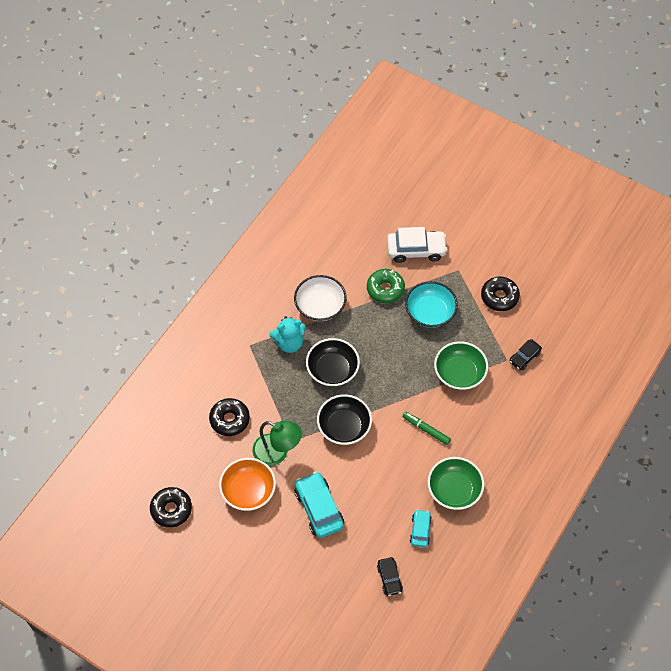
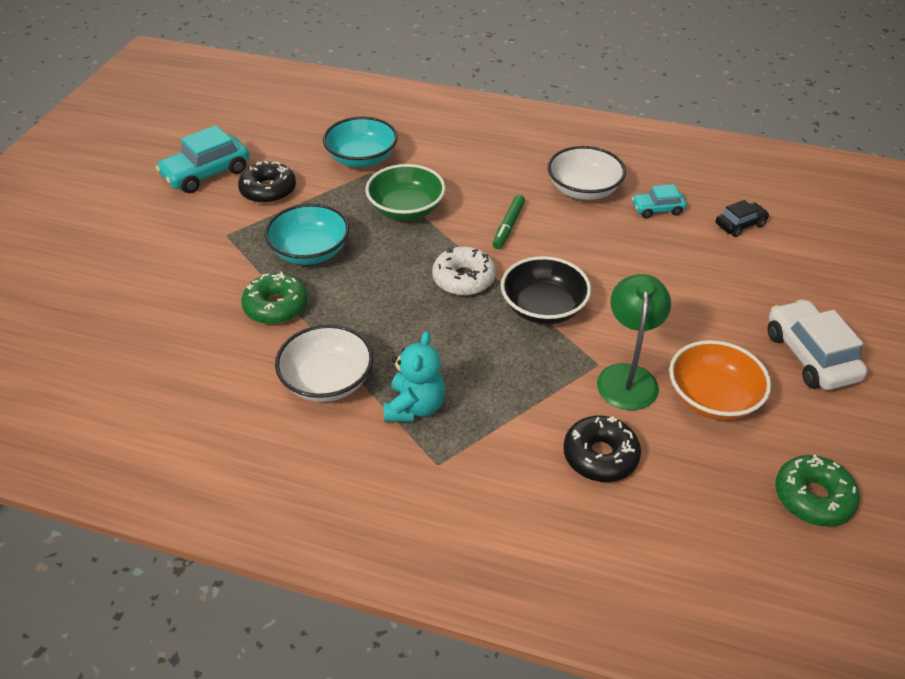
camera: 105 degrees left, 15 degrees down
black donut [150,487,192,528] -> green donut [775,455,860,527]
turquoise teddy bear [269,316,306,353] -> turquoise teddy bear turned 45 degrees clockwise [384,331,445,422]
turquoise car [295,471,344,538] -> turquoise car moved to [156,125,250,193]
black bowl [306,338,360,387] -> none
white car [387,227,448,263] -> white car moved to [767,299,868,390]
green bowl [428,457,484,510] -> white bowl [548,146,626,200]
black car [509,339,542,370] -> turquoise bowl [323,117,398,167]
none -> white donut [432,246,496,296]

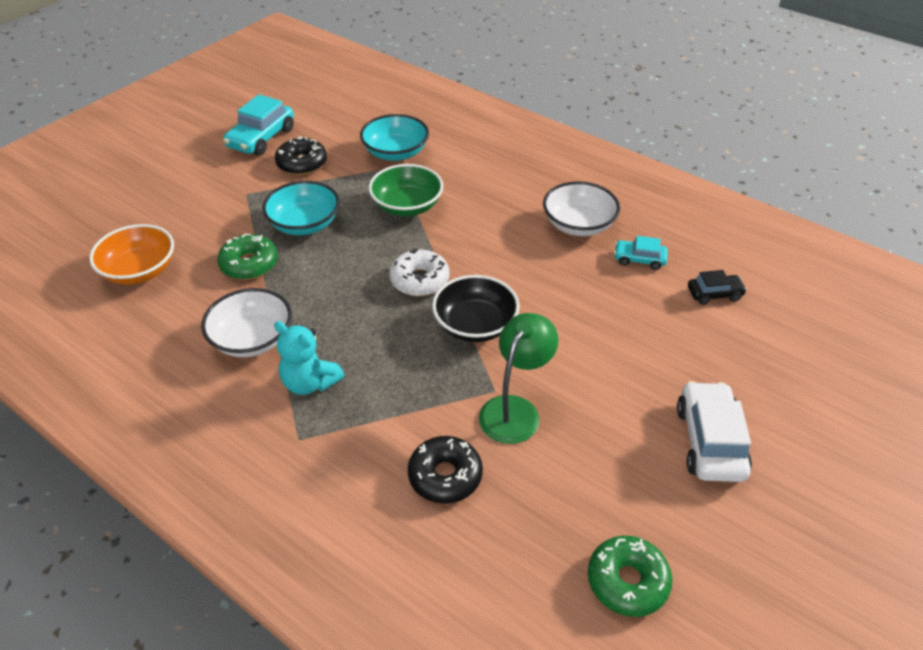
camera: 20 degrees right, 0 degrees up
turquoise car [156,125,250,193] -> turquoise car turned 45 degrees counterclockwise [223,94,294,156]
turquoise teddy bear [384,331,445,422] -> turquoise teddy bear turned 90 degrees clockwise [274,321,344,395]
green marker [493,195,525,249] -> none
orange bowl [669,340,771,420] -> orange bowl moved to [89,224,174,284]

